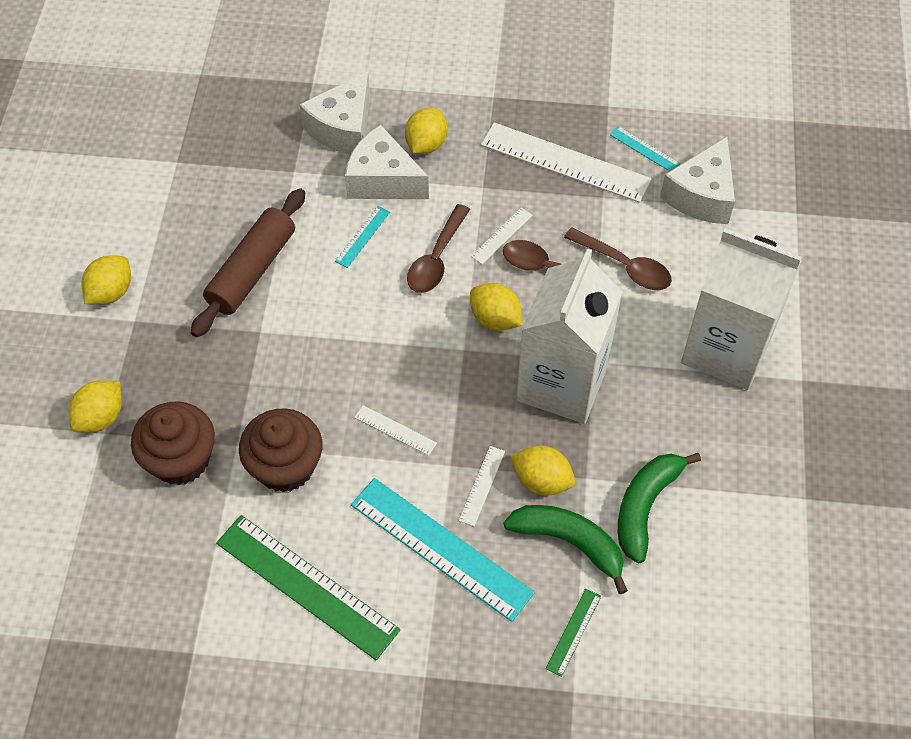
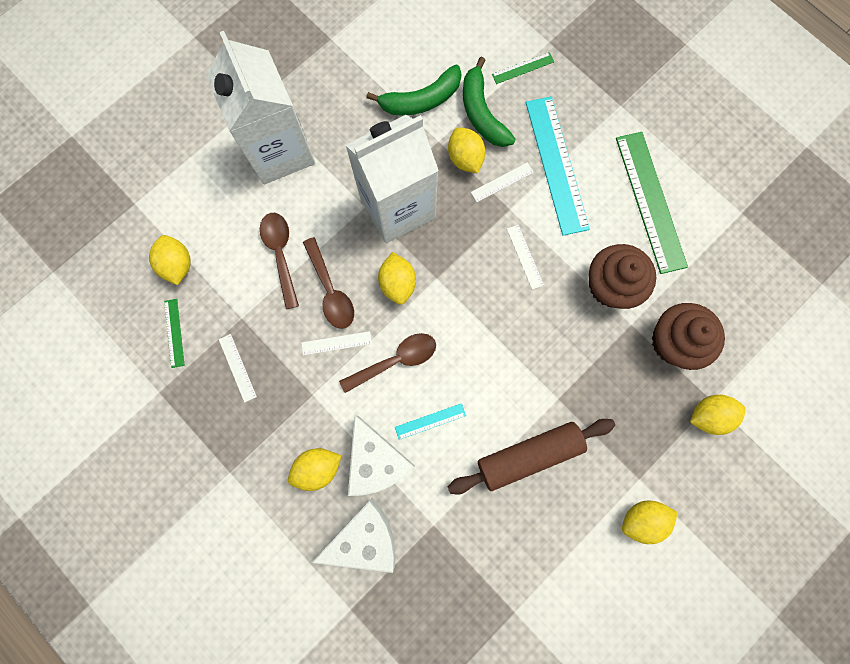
camera: 140 degrees left, 20 degrees up
white ruler [481,122,652,203] -> white ruler [219,334,257,402], size x0.45
turquoise ruler [610,126,680,171] -> green ruler [164,299,185,368]
white cheese [660,137,735,224] -> yellow lemon [149,235,191,285]

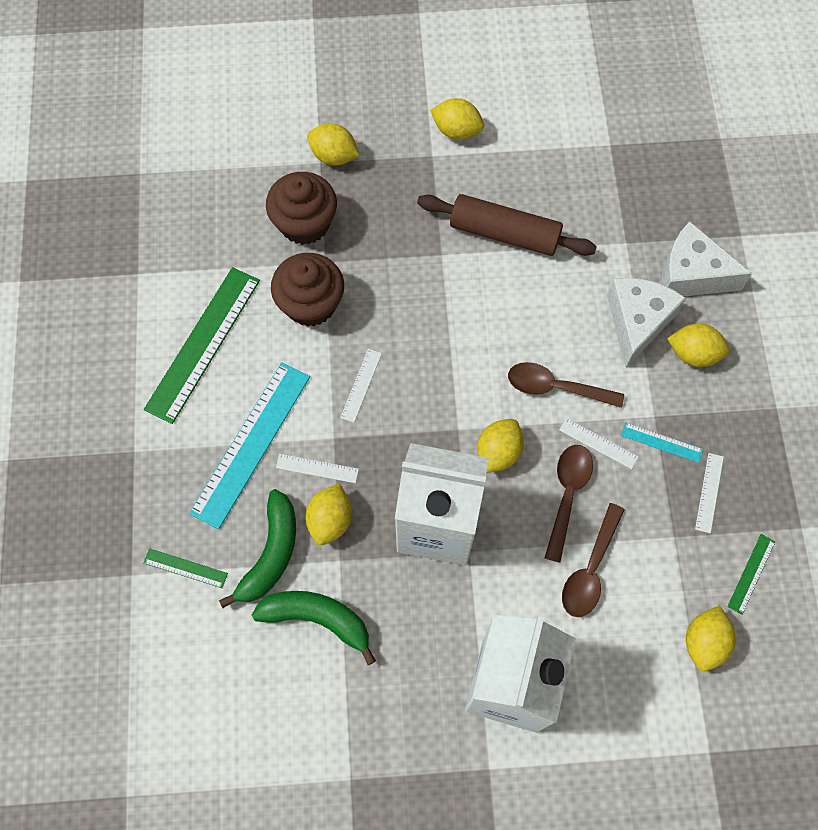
camera: 140 degrees left, 10 degrees down
turquoise ruler [395,403,466,440] -> turquoise ruler moved to [621,422,703,463]

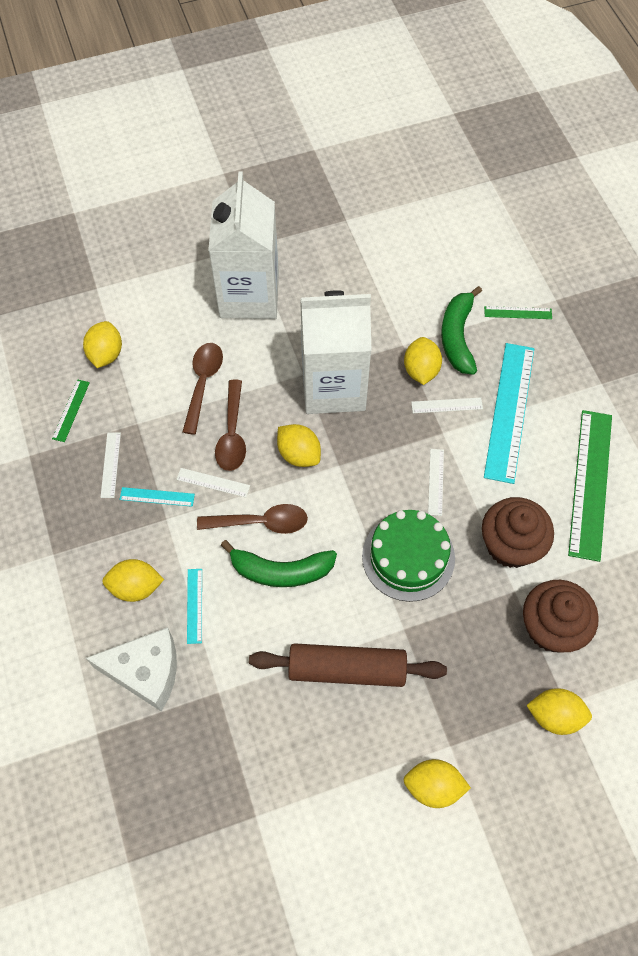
camera: 165 degrees right, 5 degrees down
green banana [252,591,376,665] -> green banana moved to [221,540,337,587]
yellow lemon [477,419,524,473] -> yellow lemon turned 60 degrees counterclockwise [277,424,321,467]
white cheese [607,278,686,368] -> turquoise ruler [187,569,202,644]
none -> green cake [362,510,455,602]

